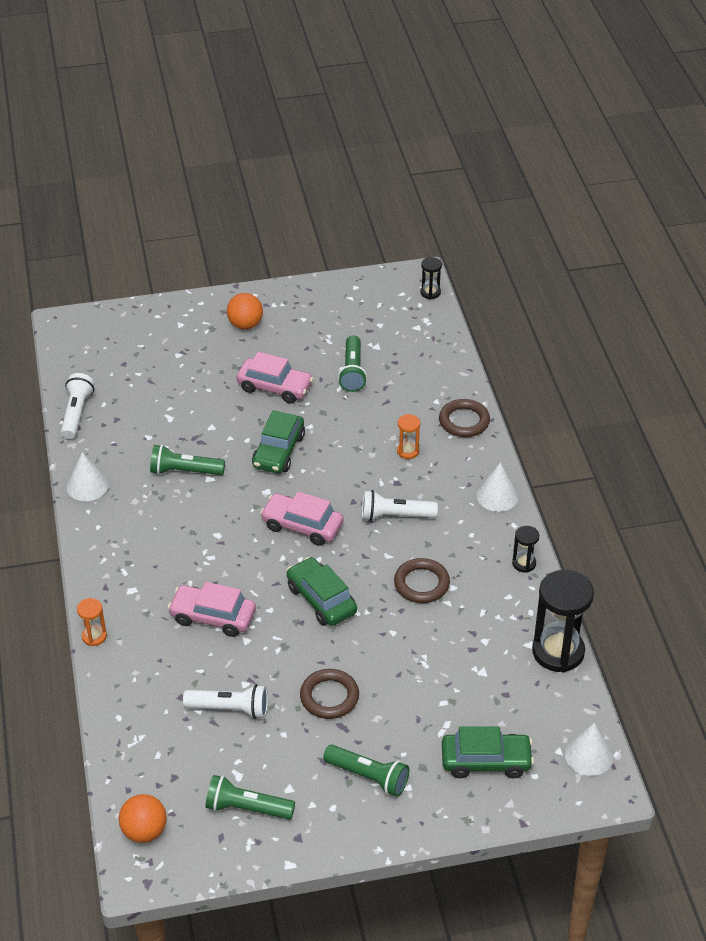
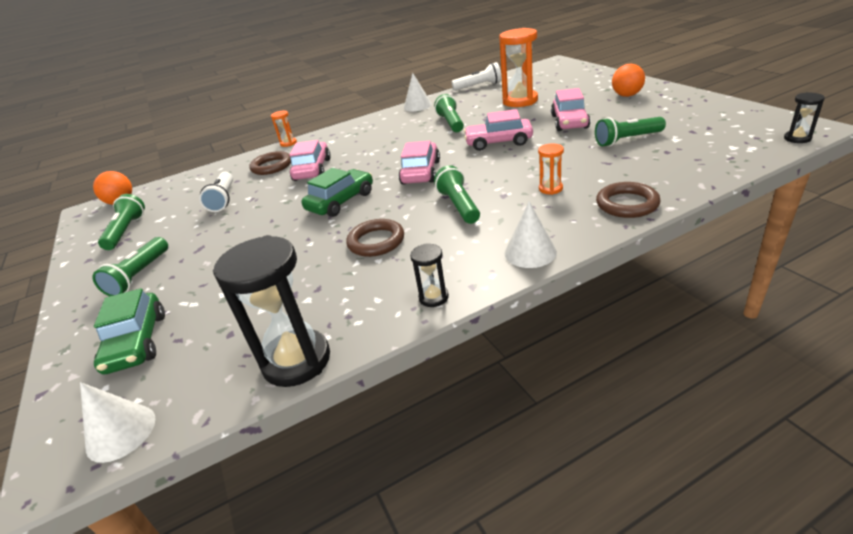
camera: 80 degrees right, 10 degrees down
green car [252,410,305,473] -> pink car [464,109,533,151]
brown ring [300,669,359,719] -> brown ring moved to [249,151,291,175]
white flashlight [362,490,438,521] -> green flashlight [434,165,480,224]
none -> orange hourglass [499,28,538,107]

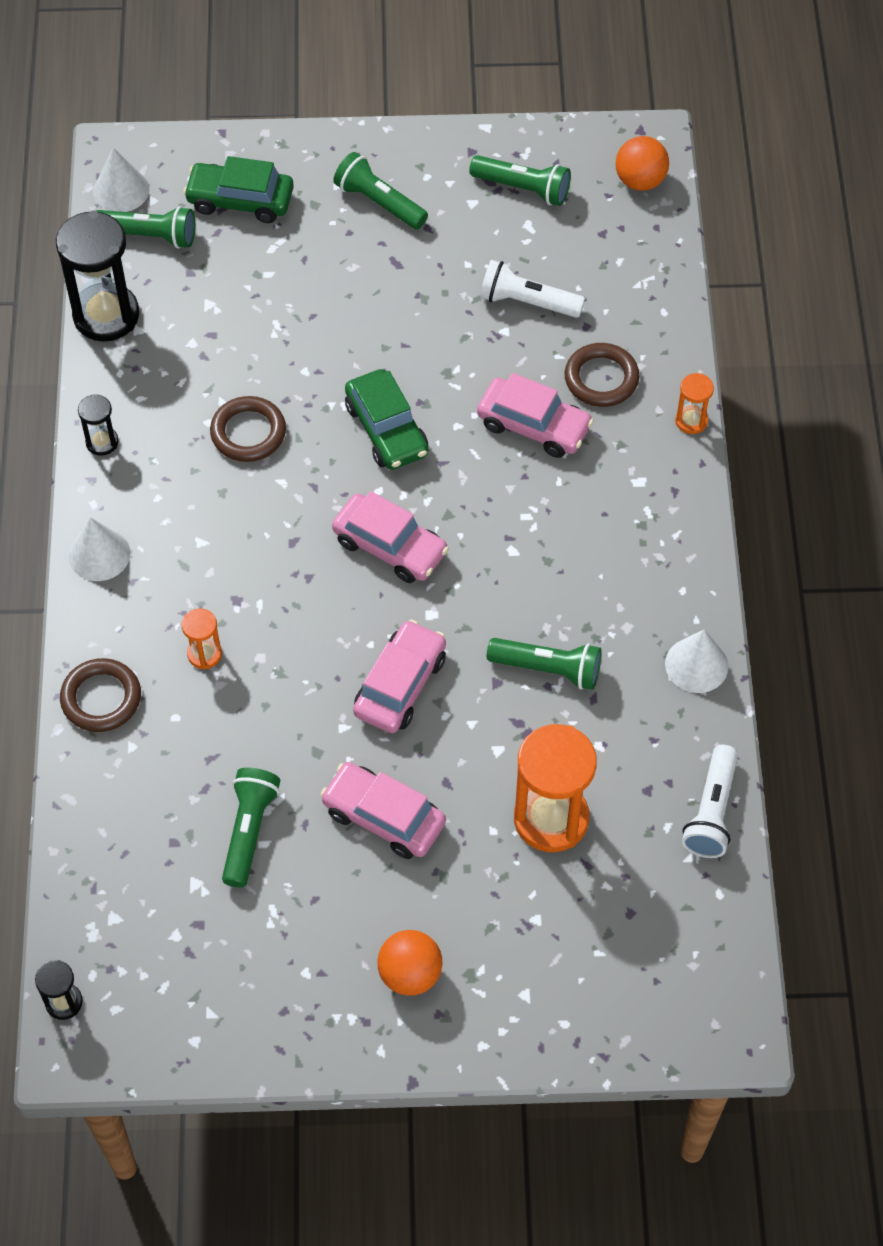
camera: 110 degrees right, 25 degrees up
green flashlight [434,165,480,224] -> green flashlight moved to [96,206,195,249]

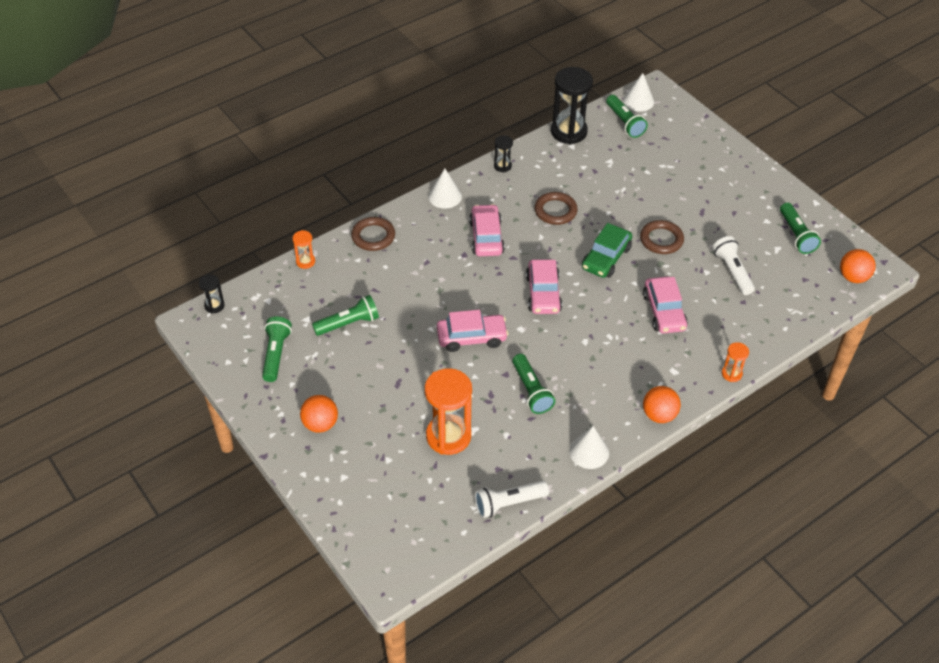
camera: 55 degrees right, 10 degrees down
orange hourglass [181,608,222,670] -> orange hourglass moved to [292,230,315,269]
green car [183,156,294,223] -> none
pink car [320,762,446,859] -> pink car moved to [469,204,505,256]
green flashlight [333,152,428,229] -> green flashlight moved to [262,316,292,382]
brown ring [565,343,639,407] -> brown ring moved to [640,220,684,254]
none -> orange ball [643,386,681,423]

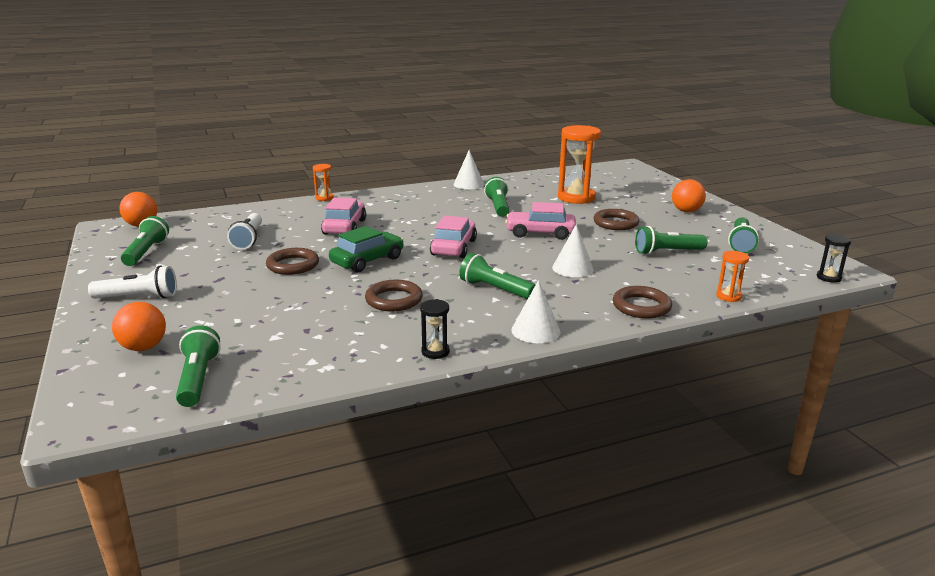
camera: 165 degrees left, 25 degrees down
pink car [469,204,505,256] -> green flashlight [459,253,535,299]
white flashlight [475,481,549,518] -> white flashlight moved to [88,265,177,299]
black hourglass [551,67,593,144] -> none
white cone [623,73,654,112] -> white cone moved to [552,224,594,277]
orange ball [643,386,681,423] -> orange ball moved to [112,302,166,351]
none -> brown ring [594,209,639,230]

